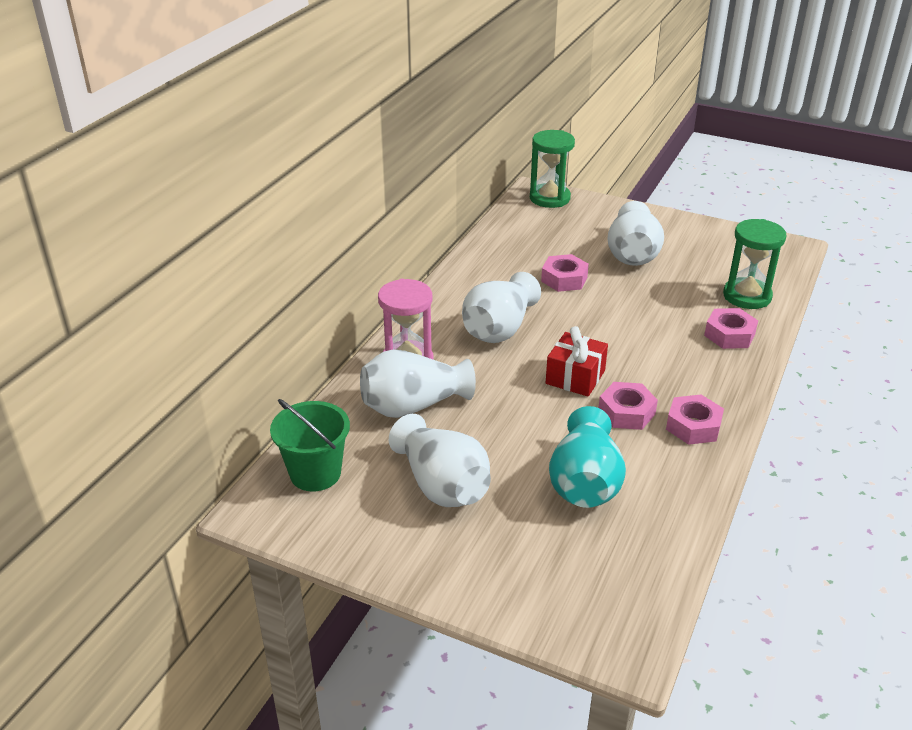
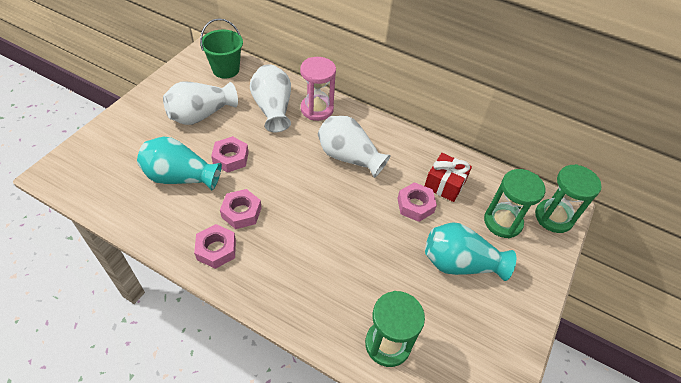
camera: 90 degrees right, 15 degrees up
red gift [546,326,608,397] -> red gift moved to [425,153,472,202]
white vase [607,201,664,266] -> turquoise vase [425,222,516,281]
pink nut [704,308,758,349] -> pink nut moved to [211,136,249,173]
none -> green hourglass [484,169,545,238]

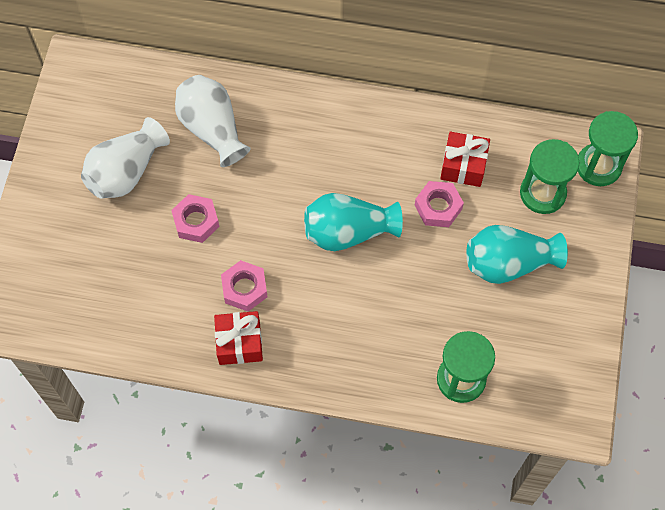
camera: 15 degrees left, 15 degrees up
turquoise vase [137,137,222,191] -> turquoise vase moved to [304,193,403,251]
pink nut [194,224,236,269] -> red gift [214,311,263,365]
green bucket [200,18,243,79] -> none
pink hourglass [300,57,336,121] -> none
white vase [318,116,390,178] -> none

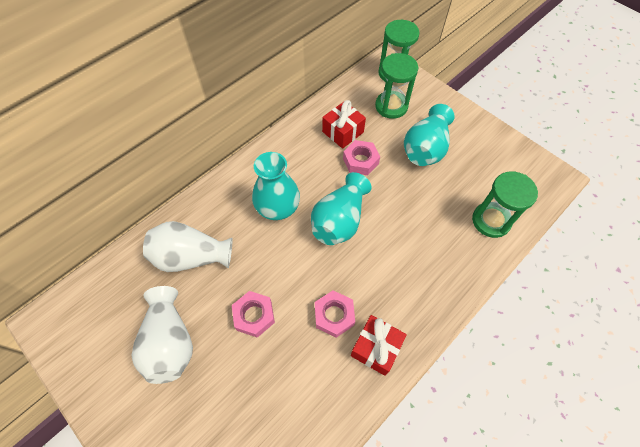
camera: 55 degrees left, 5 degrees down
none -> turquoise vase [252,152,300,220]

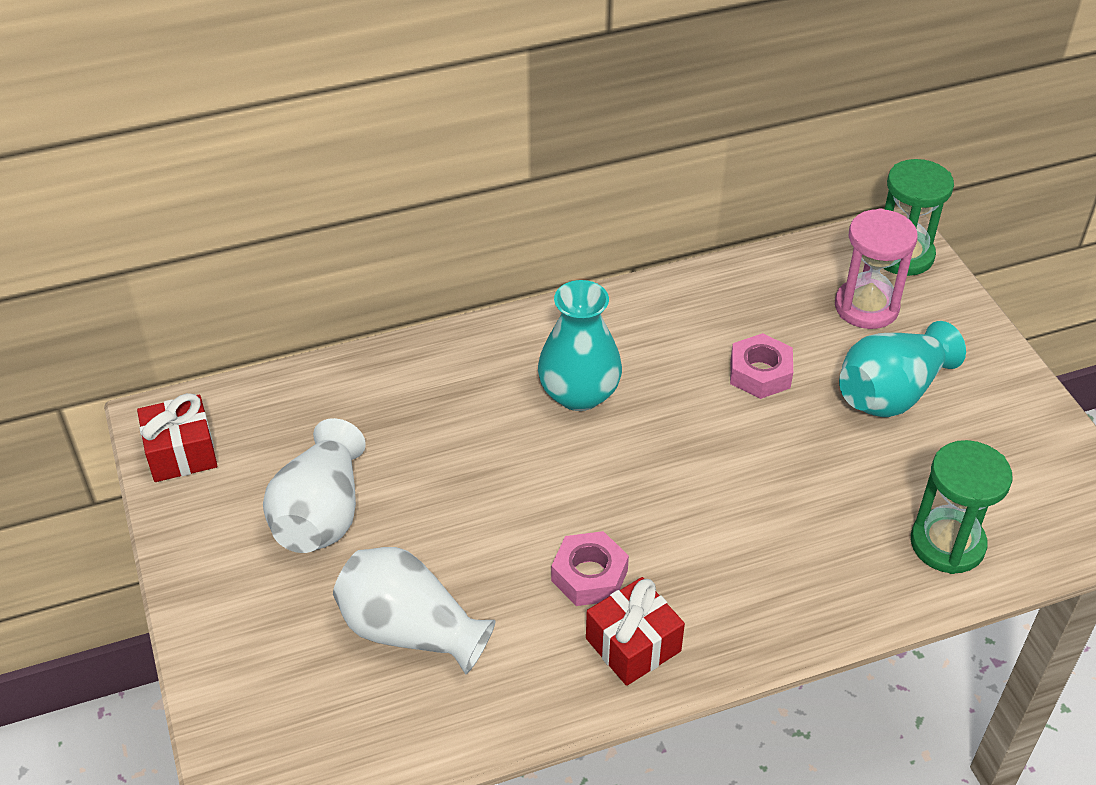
camera: 25 degrees right, 15 degrees down
white vase [143,221,233,272] -> white vase moved to [333,547,495,674]
pink nut [232,291,275,338] -> none
turquoise vase [311,172,371,245] -> none
red gift [322,100,366,149] -> red gift moved to [137,393,217,482]
green hourglass [375,53,418,119] -> pink hourglass [835,208,918,329]

